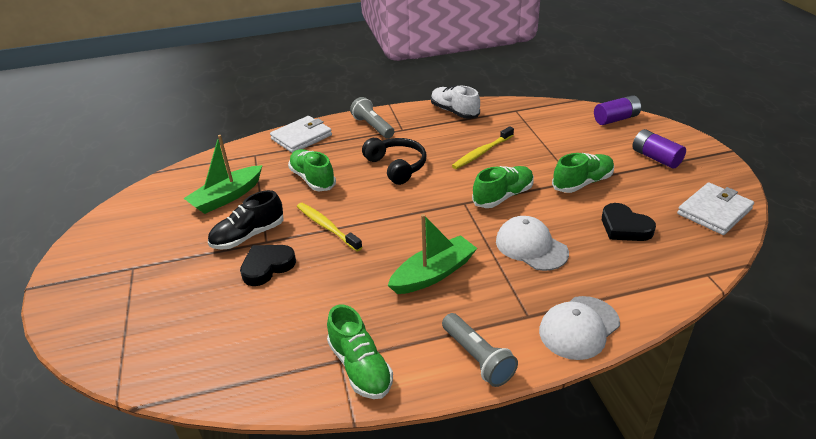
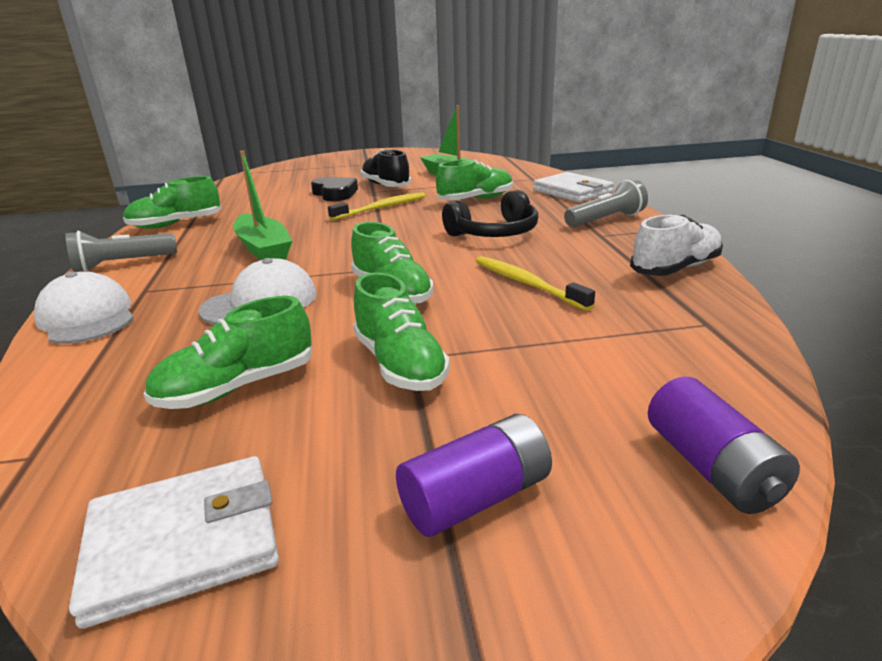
camera: 95 degrees right, 10 degrees down
black heart [602,203,656,241] -> green shoe [144,296,312,409]
white wallet [677,182,754,235] -> white wallet turned 75 degrees counterclockwise [69,456,279,629]

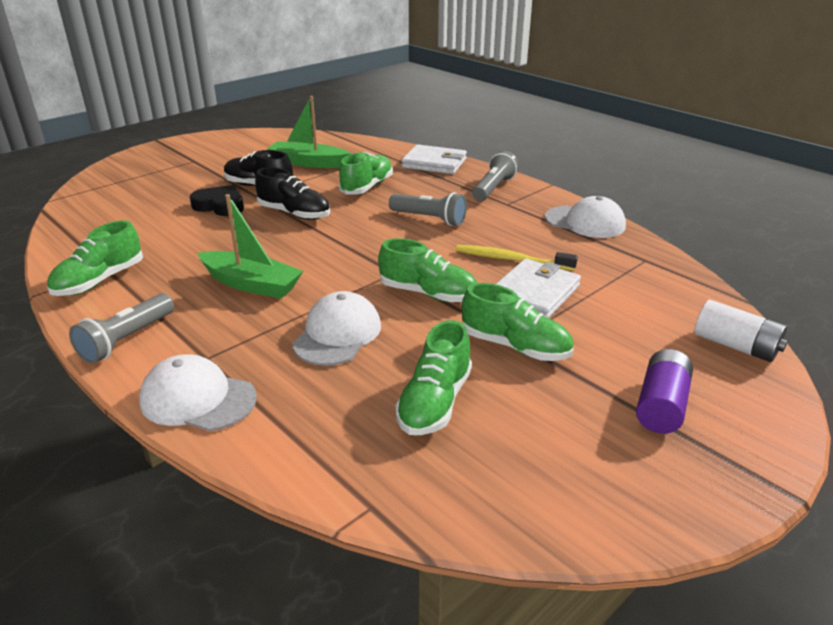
camera: 35 degrees left, 5 degrees up
white wallet [69,456,279,629] -> white wallet moved to [496,259,581,318]
yellow toothbrush [328,192,425,221] -> black shoe [255,167,330,220]
black headphones [442,190,538,237] -> grey flashlight [389,192,467,226]
white shoe [630,215,723,276] -> white cap [545,196,626,238]
purple battery [648,377,800,514] -> white battery [695,300,788,362]

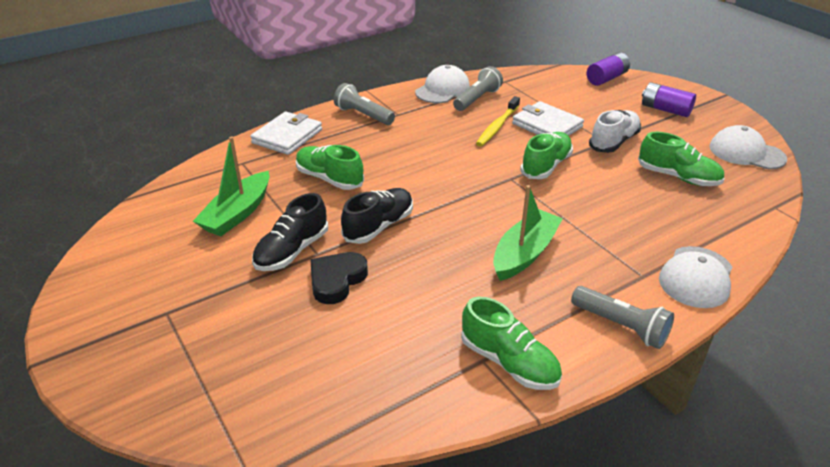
camera: 80 degrees left, 5 degrees up
white cap [292,291,381,366] -> white cap moved to [710,125,787,169]
grey flashlight [389,192,467,226] -> grey flashlight moved to [453,66,503,111]
green shoe [462,283,574,361] -> white shoe [589,110,641,153]
white battery [695,300,788,362] -> purple battery [587,52,630,86]

